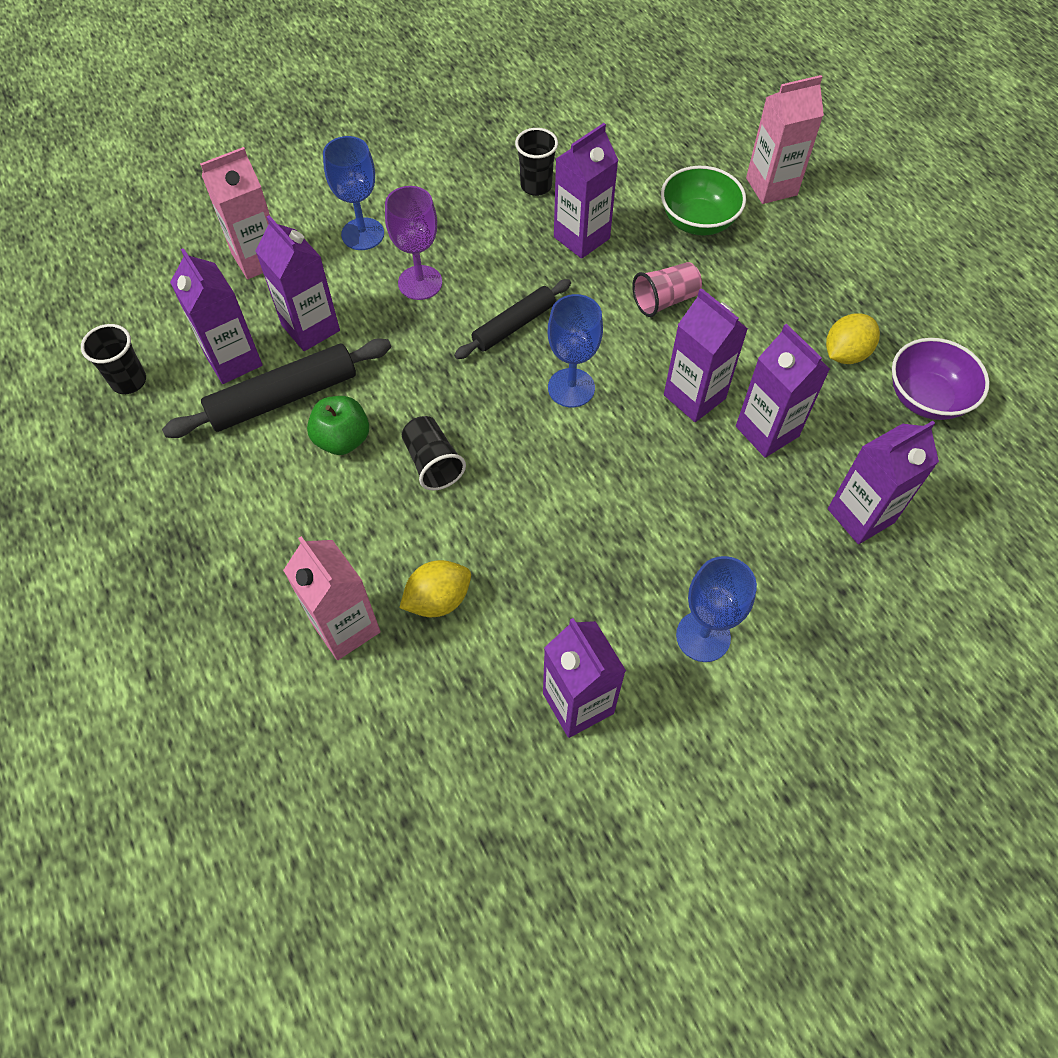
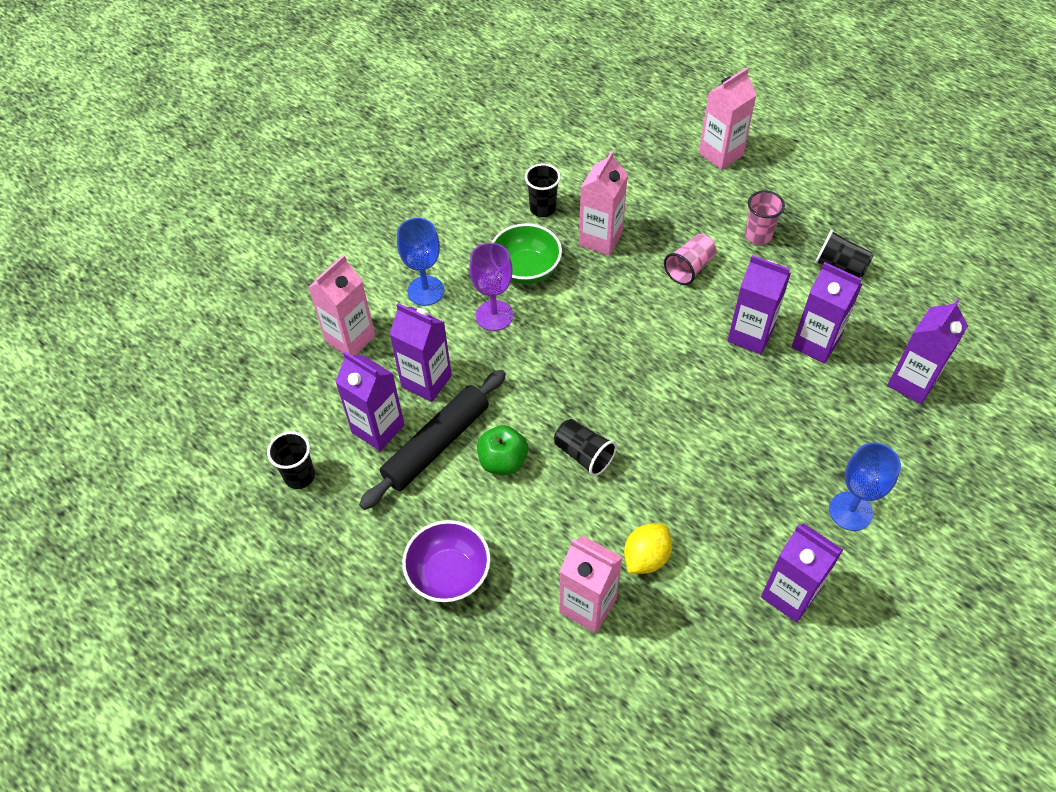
camera: 20 degrees left, 5 degrees down
black rolling pin [454,279,571,359] -> none
blue goblet [548,294,603,407] -> none
purple carton [554,123,618,259] -> pink carton [579,151,628,256]
green bowl [661,166,746,236] -> green bowl moved to [492,223,562,284]
yellow lemon [826,313,880,364] -> black cup [815,230,873,278]
purple bowl [892,338,990,420] -> purple bowl moved to [402,520,491,603]
none -> pink cup [745,191,785,245]

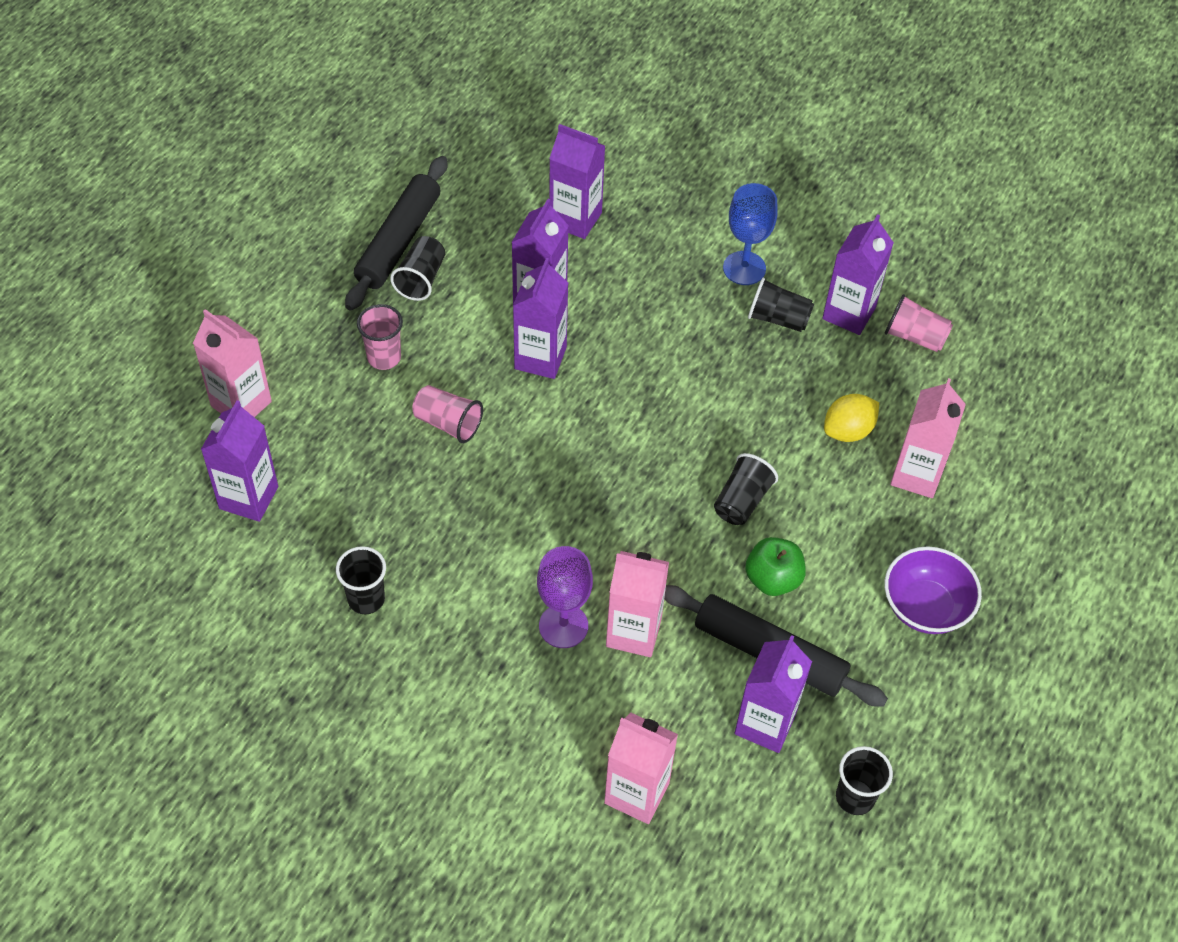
camera: 105 degrees left, 0 degrees up
purple carton [389,303,452,402] -> purple carton moved to [201,400,278,522]
blue goblet [397,218,444,306] -> none
green bowl [492,223,562,284] -> none
pink carton [579,151,628,256] -> pink carton moved to [606,551,669,657]
yellow lemon [624,523,672,574] -> yellow lemon turned 60 degrees counterclockwise [824,394,879,442]
none -> black rolling pin [345,156,447,311]
none -> black cup [748,277,814,332]
none -> pink cup [885,294,953,352]

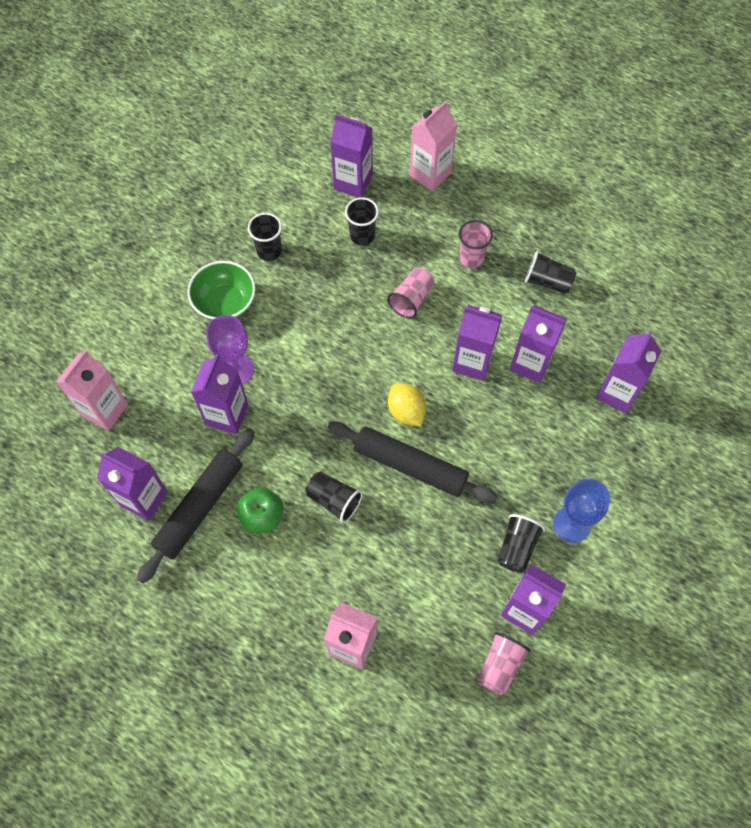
camera: 95 degrees right, 10 degrees up
black rolling pin [345,156,447,311] -> black rolling pin moved to [328,421,497,502]
pink carton [606,551,669,657] -> purple carton [191,354,248,434]
yellow lemon [824,394,879,442] -> yellow lemon moved to [388,383,426,426]
black cup [836,746,893,815] -> black cup moved to [345,197,379,246]
purple bowl [885,546,982,634] -> none
none -> green bowl [188,261,255,320]

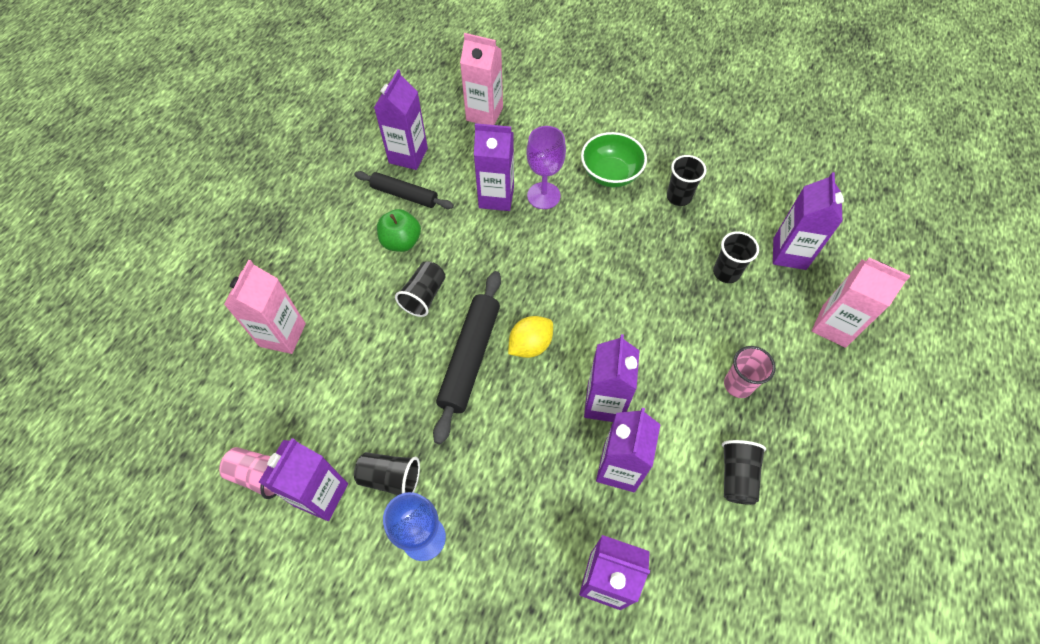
camera: 80 degrees right, 5 degrees down
black rolling pin [137,428,254,584] -> black rolling pin [354,171,454,209], size x0.65
pink cup [387,268,435,318] -> none

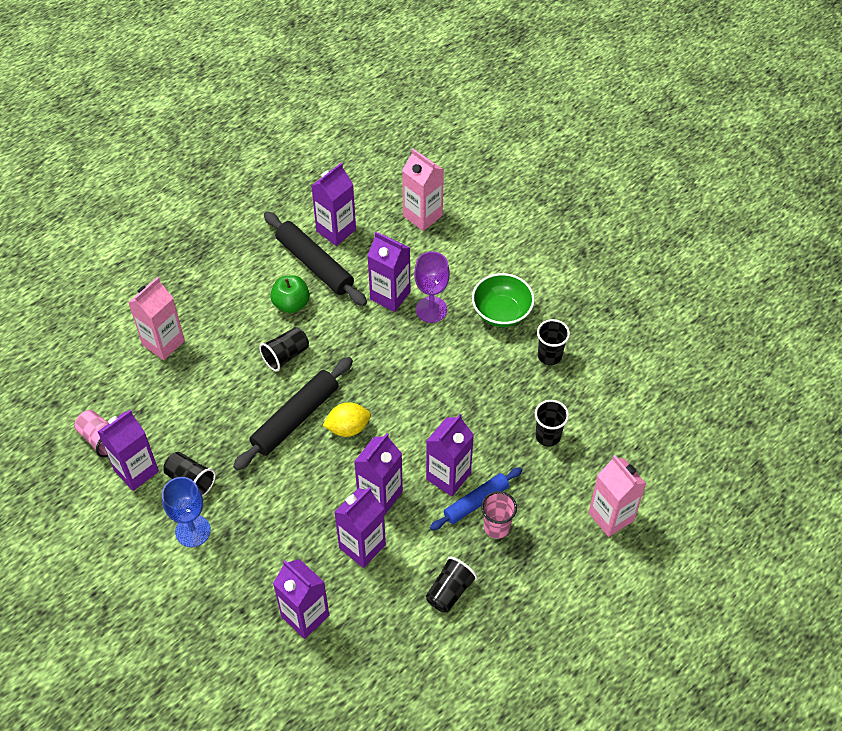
camera: 25 degrees right, 5 degrees down
black rolling pin [354,171,454,209] -> black rolling pin [264,211,367,306], size x1.53
purple carton [773,172,844,270] -> purple carton moved to [426,414,474,496]
none -> blue rolling pin [430,467,522,531]

